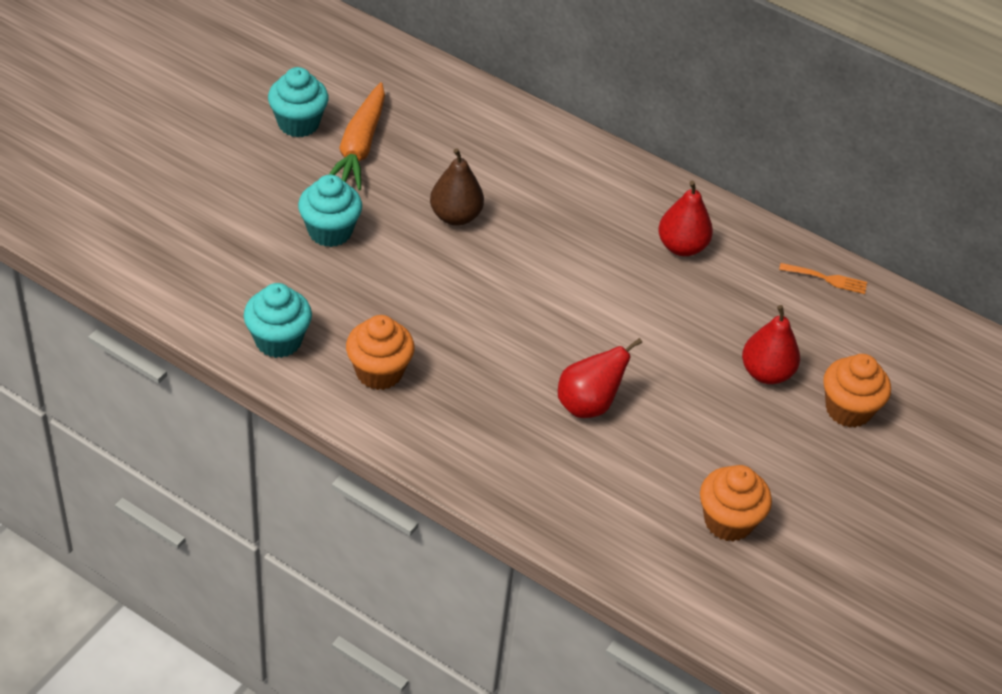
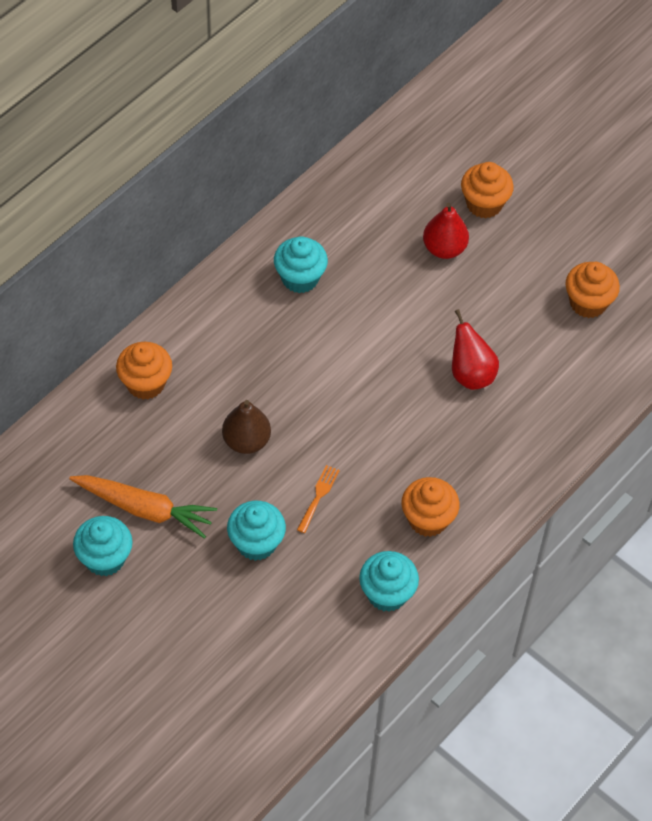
camera: 80 degrees left, 10 degrees up
red pear [658,181,713,256] -> turquoise cupcake [274,236,328,293]
orange fork [779,263,867,294] -> orange fork moved to [297,465,340,533]
none -> orange cupcake [116,342,172,399]

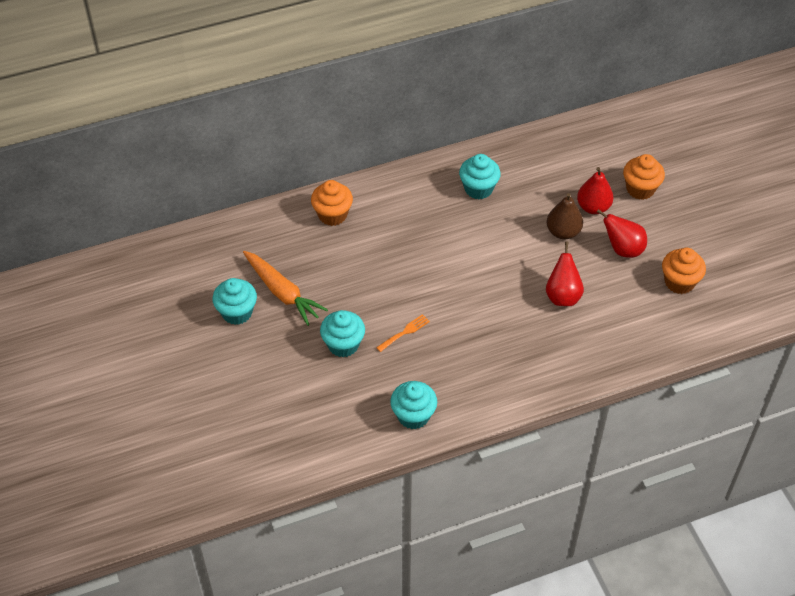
camera: 30 degrees right, 5 degrees down
brown pear [222,400,271,454] -> brown pear moved to [547,193,583,239]
orange cupcake [401,477,460,537] -> none
none -> red pear [597,209,647,258]

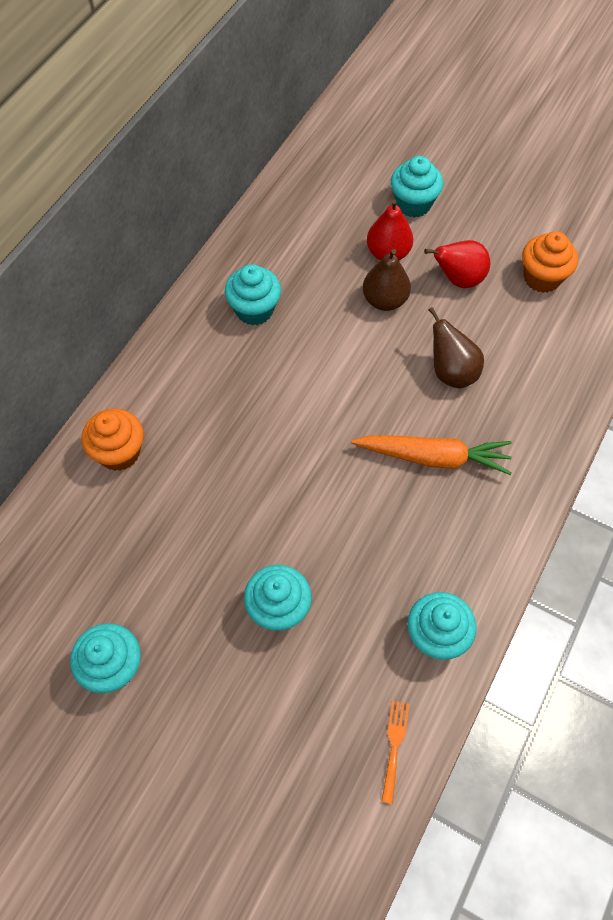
camera: 40 degrees left, 10 degrees up
orange carrot [243,251,328,326] -> orange carrot moved to [351,435,512,475]
orange fork [376,314,430,352] -> orange fork moved to [381,700,409,804]
red pear [546,242,584,306] -> brown pear [429,307,484,388]
orange cupcake [623,154,665,200] -> turquoise cupcake [391,156,443,218]

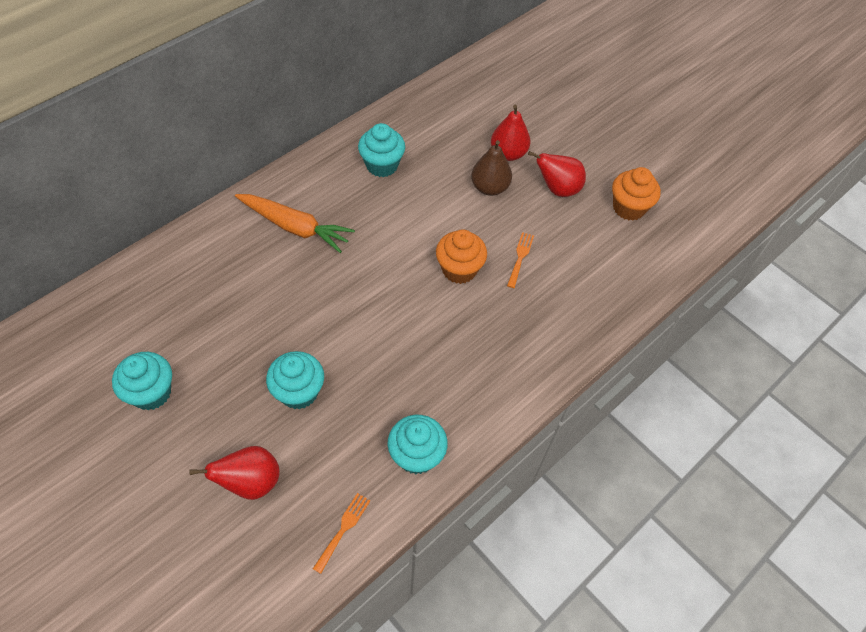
camera: 15 degrees right, 5 degrees down
orange cupcake [82,408,144,471] -> orange cupcake moved to [436,229,487,284]
orange carrot [351,435,512,475] -> orange carrot moved to [235,194,355,253]
turquoise cupcake [391,156,443,218] -> none
brown pear [429,307,484,388] -> orange fork [507,232,534,288]
none -> red pear [189,446,280,500]

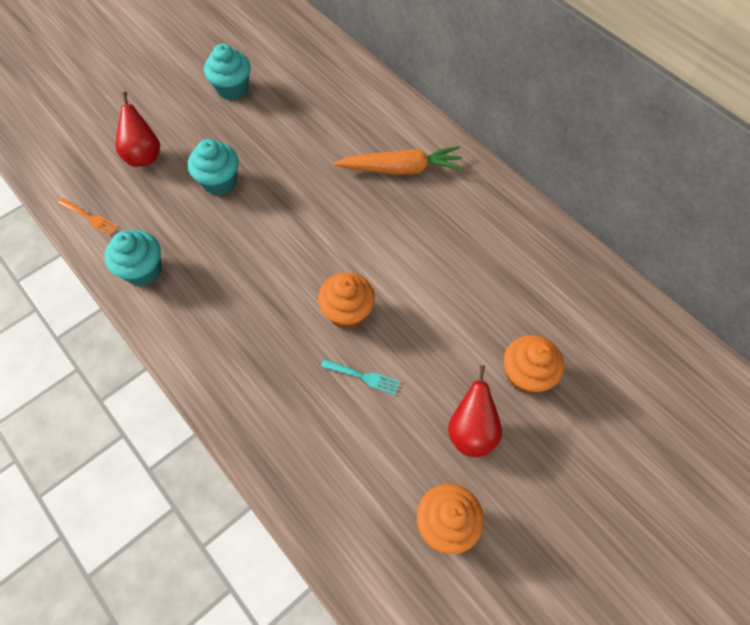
camera: 95 degrees right, 5 degrees up
orange carrot [235,194,355,253] -> orange carrot turned 120 degrees counterclockwise [333,146,464,175]
turquoise cupcake [358,123,405,177] -> none
brown pear [471,140,512,196] -> none
red pear [491,105,530,161] -> orange cupcake [504,335,564,394]
orange fork [507,232,534,288] -> turquoise fork [321,359,400,395]

